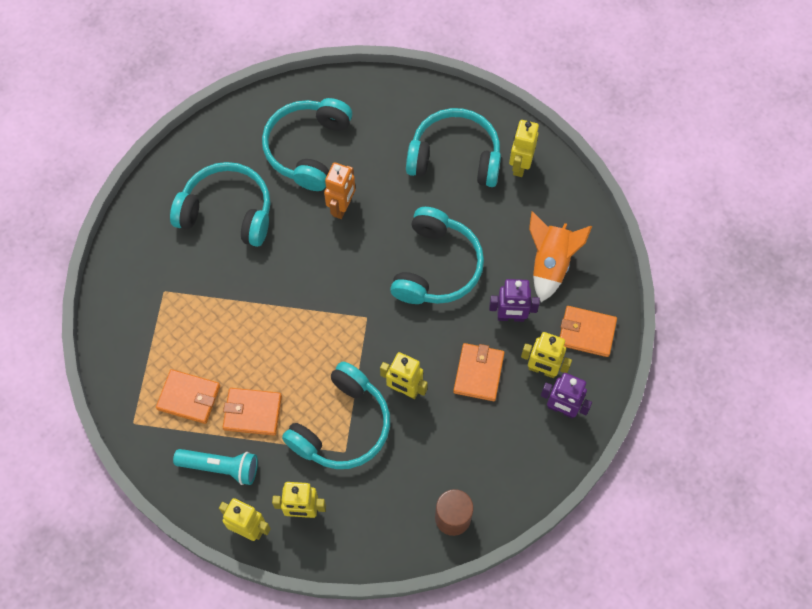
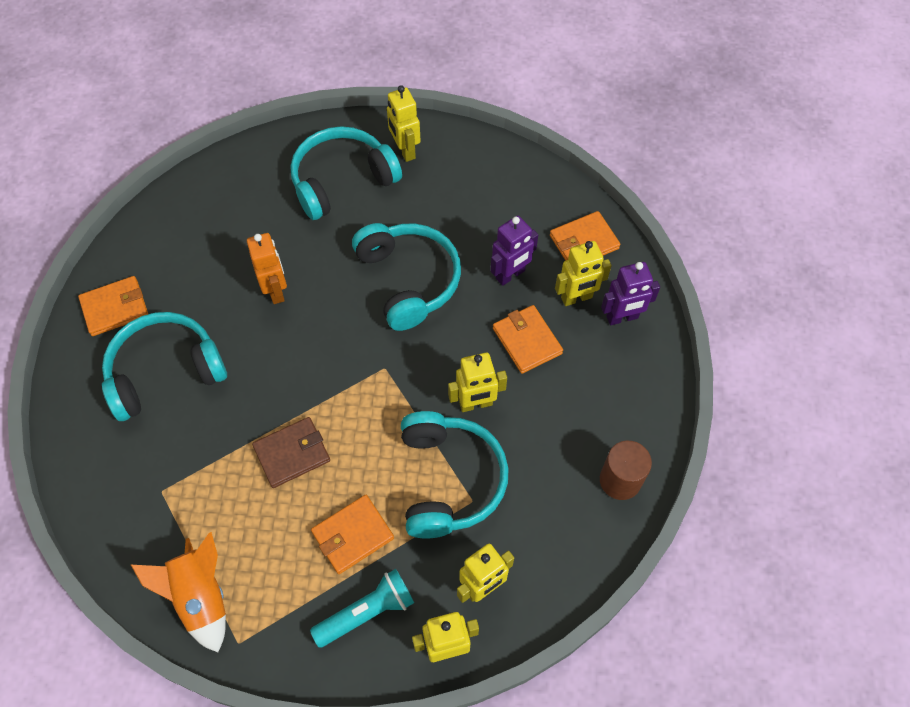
camera: 40 degrees left, 5 degrees down
orange wallet [156,369,220,424] -> orange wallet moved to [78,276,148,336]
turquoise headphones [262,98,352,191] -> none
orange rocket [529,211,592,302] -> orange rocket moved to [131,532,226,652]
none -> brown wallet [252,417,330,488]

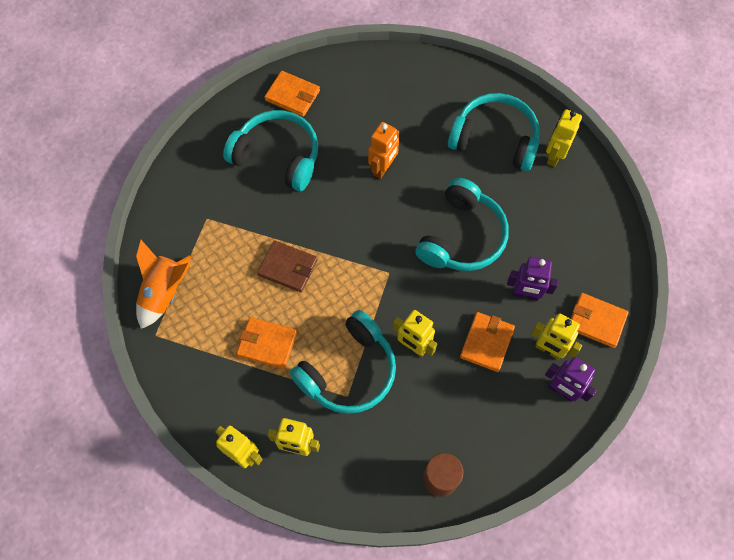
camera: 50 degrees right, 5 degrees up
turquoise flashlight [310,569,414,648] -> none

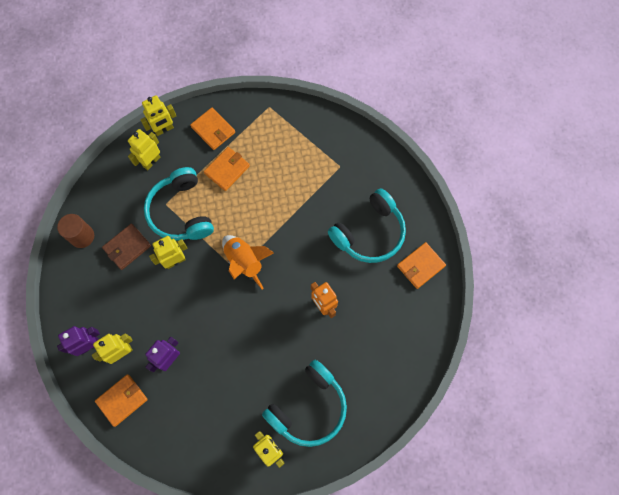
camera: 115 degrees right, 5 degrees up
orange rocket [136,240,191,329] -> orange rocket moved to [222,235,274,290]
brown wallet [257,240,318,293] -> brown wallet moved to [102,223,151,270]
turquoise headphones [416,178,509,271] -> none
orange wallet [460,312,515,372] -> orange wallet moved to [190,108,235,150]

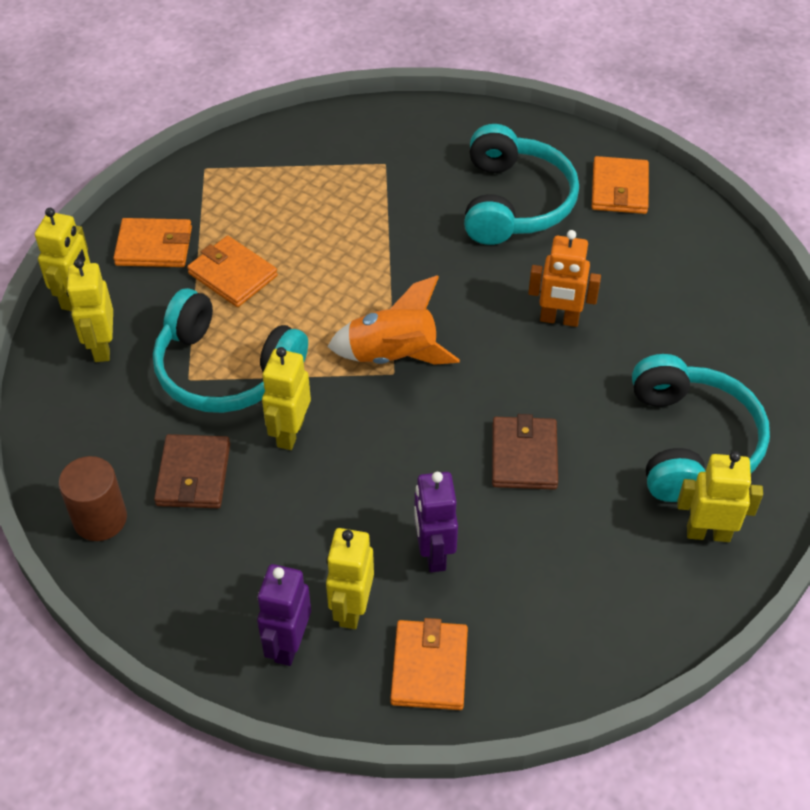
camera: 45 degrees left, 20 degrees down
orange wallet [204,147,250,191] -> orange wallet turned 45 degrees counterclockwise [187,236,278,307]
none -> brown wallet [492,414,558,490]

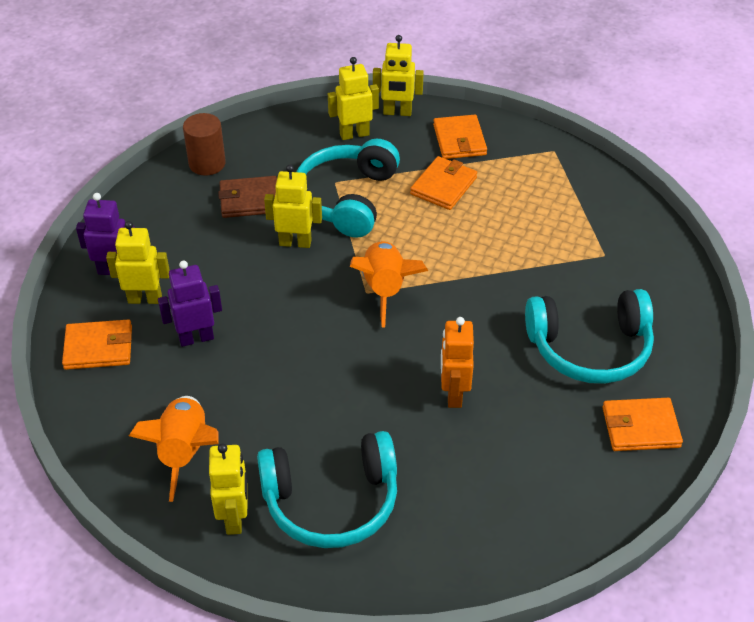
camera: 80 degrees right, 5 degrees down
brown wallet [492,414,558,490] -> none
none -> orange rocket [129,396,218,502]

